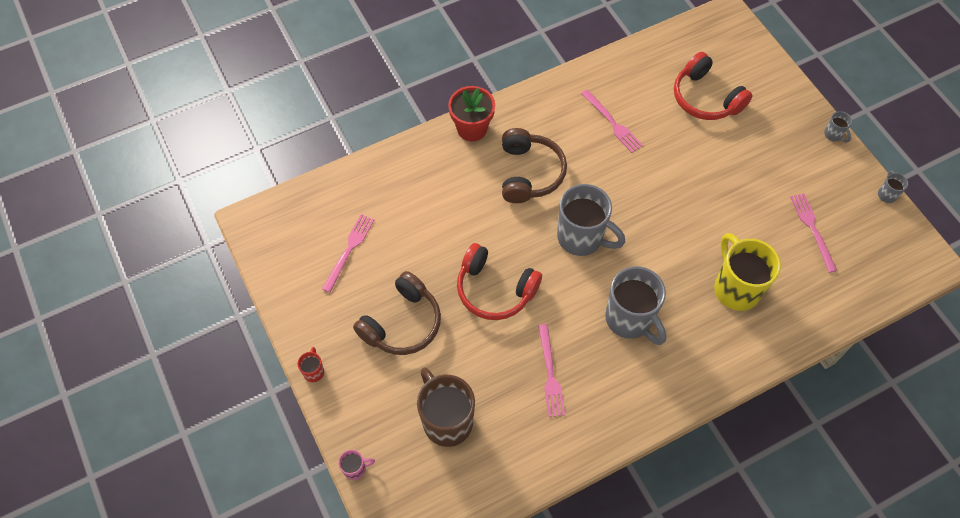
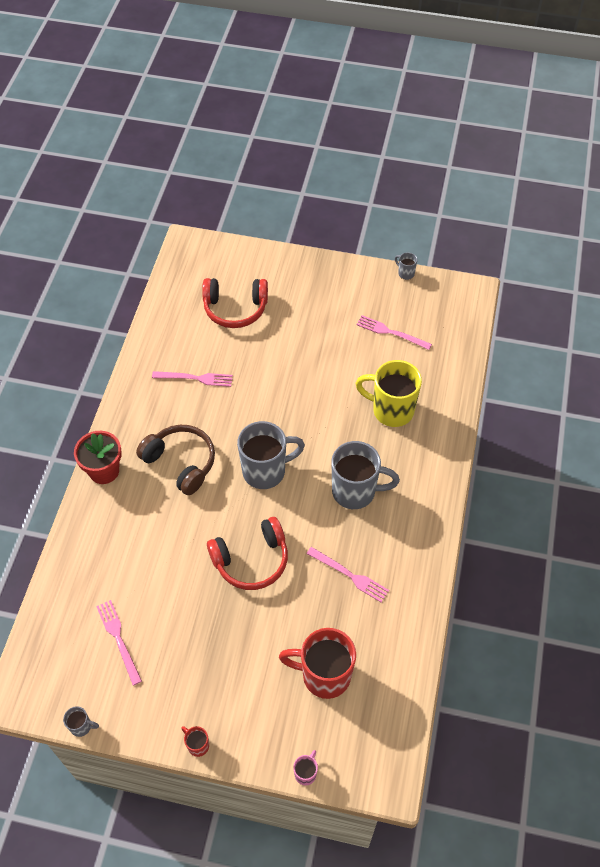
camera: 50 degrees left, 5 degrees down
brown headphones [353,271,441,355] -> none
brown mug [417,367,475,447] -> red mug [279,628,356,699]
grey mug [824,111,852,142] -> grey mug moved to [63,706,99,737]

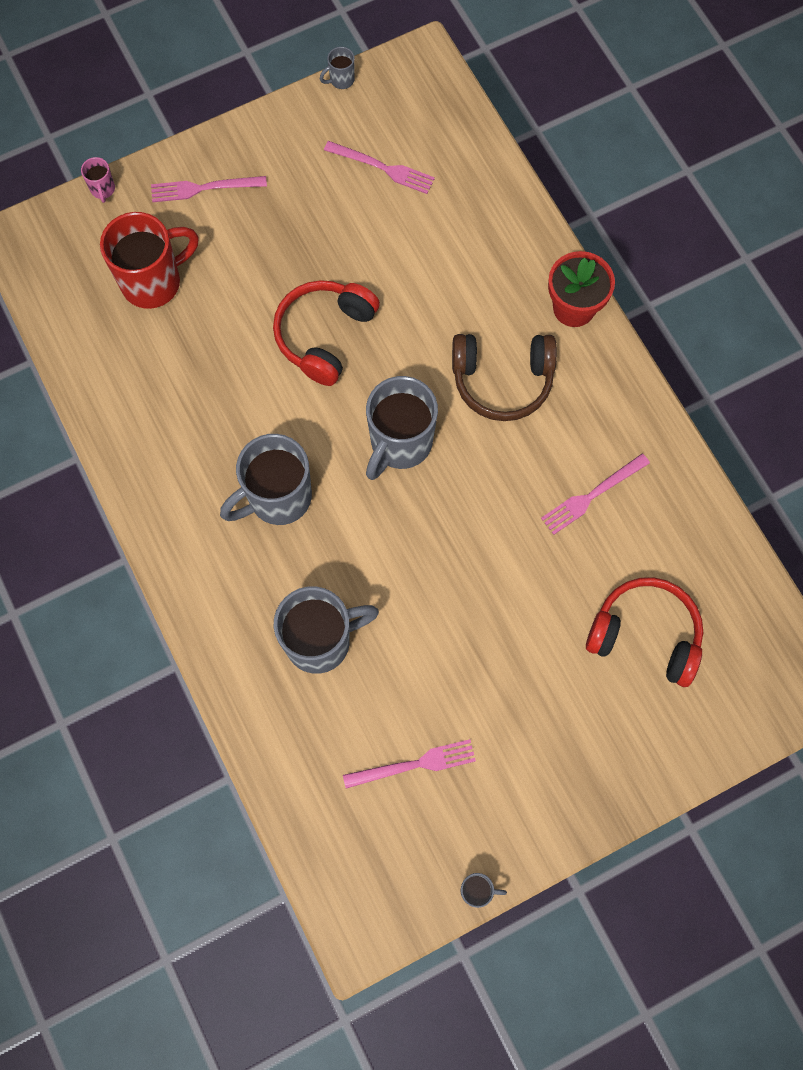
camera: 140 degrees right, 15 degrees up
red mug [181,726,209,757] -> none
red headphones [202,278,268,328] -> red headphones turned 60 degrees clockwise [586,577,703,687]
pink fork [307,547,389,602] -> pink fork moved to [151,176,267,202]
yellow mug [355,360,422,427] -> grey mug [274,587,379,674]

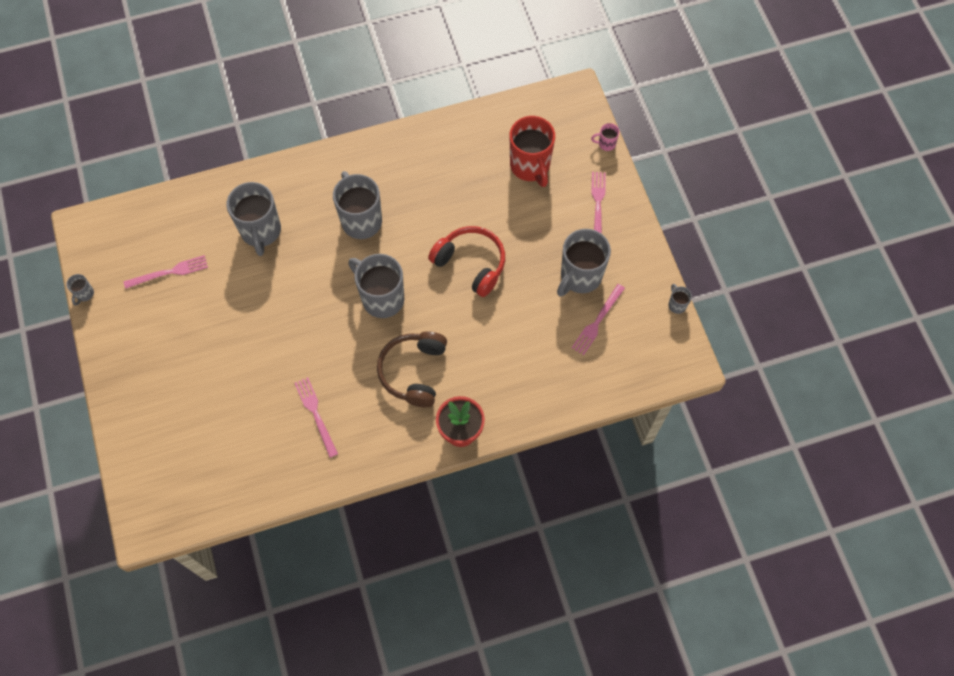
camera: 100 degrees right, 5 degrees down
pink fork [343,739,476,788] -> pink fork turned 105 degrees counterclockwise [124,255,208,289]
red headphones [586,577,703,687] -> none
none -> grey mug [557,229,611,296]

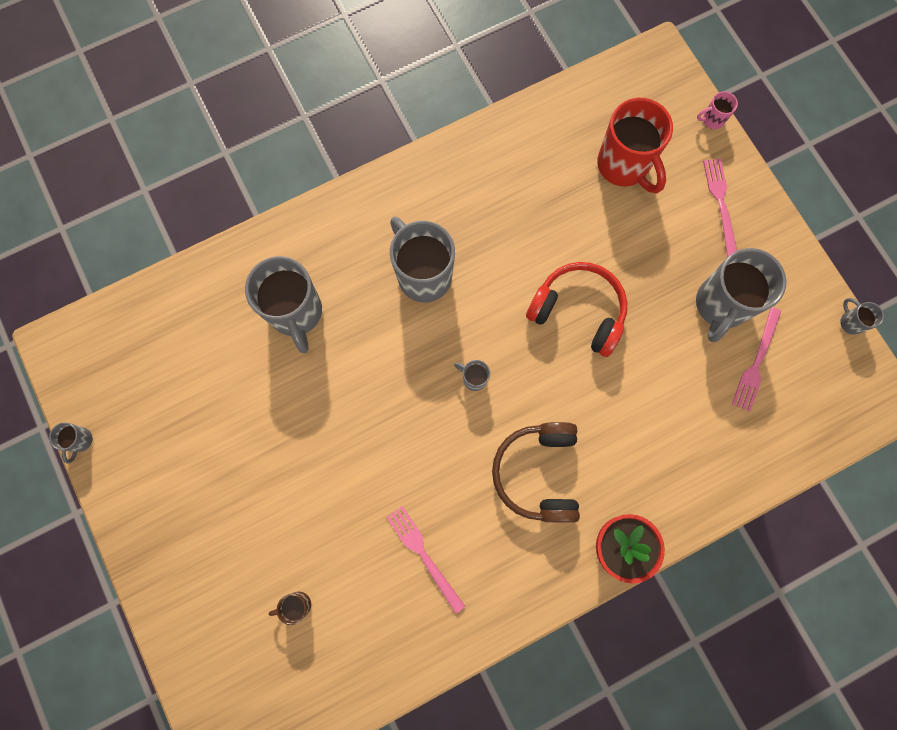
camera: 10 degrees left, 10 degrees up
pink fork [124,255,208,289] -> none
grey mug [348,254,404,318] -> grey mug [454,360,490,391], size x0.43
none -> brown mug [269,592,311,625]

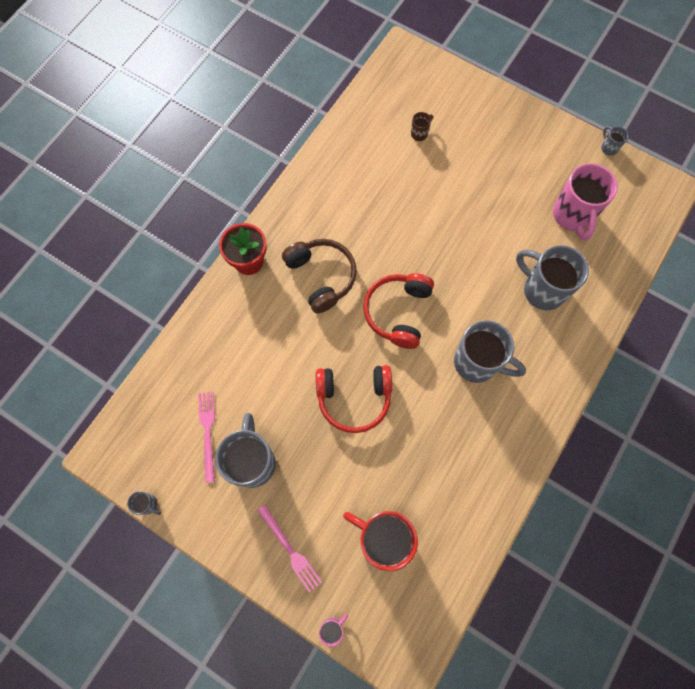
camera: 150 degrees right, 5 degrees down
pink fork [386,506,466,614] -> none
grey mug [454,360,490,391] -> red headphones [363,273,434,349]
none -> pink mug [553,163,618,241]

